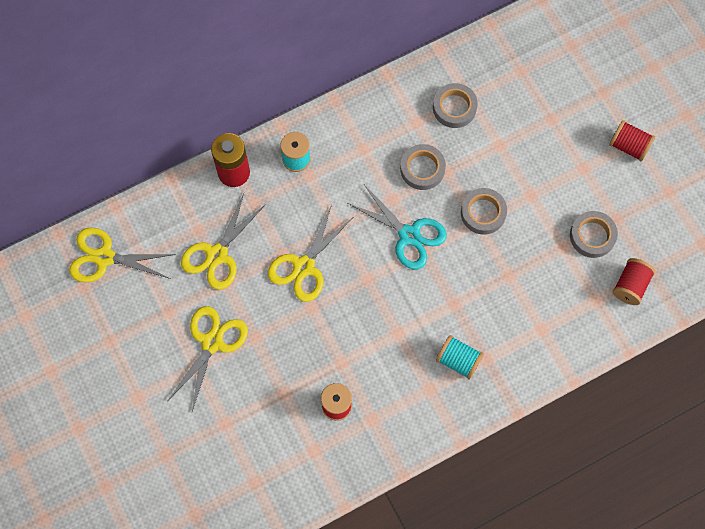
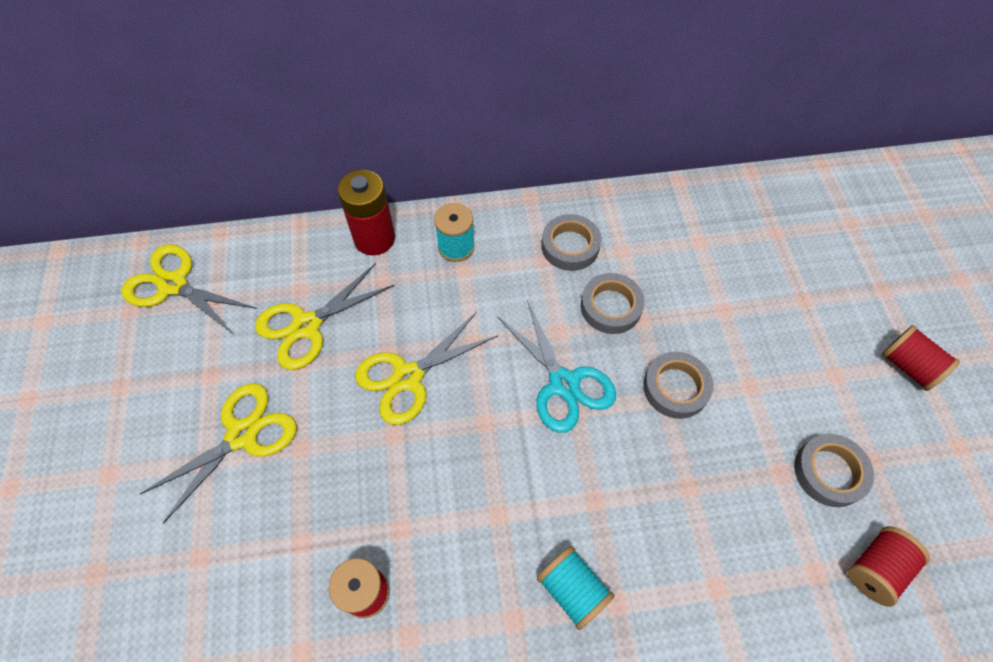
camera: 20 degrees right, 10 degrees down
grey tape [433,83,478,128] -> grey tape moved to [541,214,601,271]

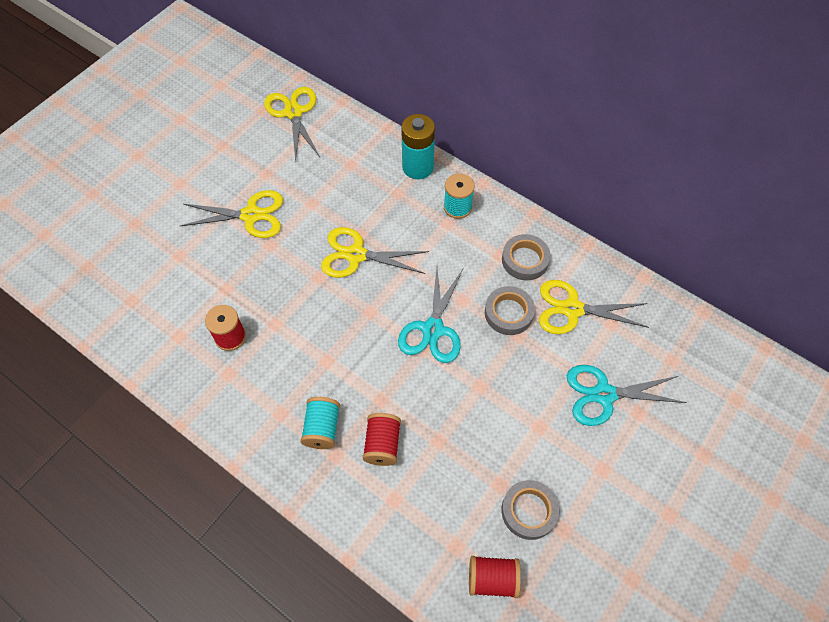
camera: 45 degrees right, 0 degrees up
yellow scissors [255,263,395,370] -> yellow scissors moved to [539,280,649,334]
red battery [338,170,395,255] -> turquoise battery [401,114,435,179]
grey tape [643,352,713,419] -> none
red spool [881,325,960,391] -> red spool moved to [362,413,401,466]
none -> turquoise scissors [567,365,687,426]

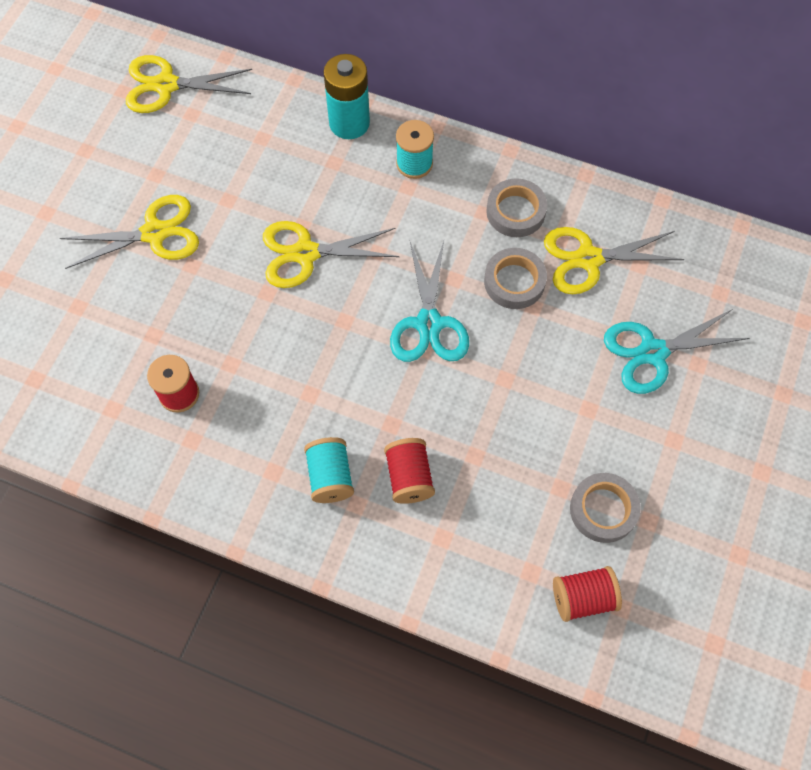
camera: 15 degrees left, 5 degrees up
yellow scissors [264,87,320,162] -> yellow scissors turned 60 degrees counterclockwise [126,55,252,113]

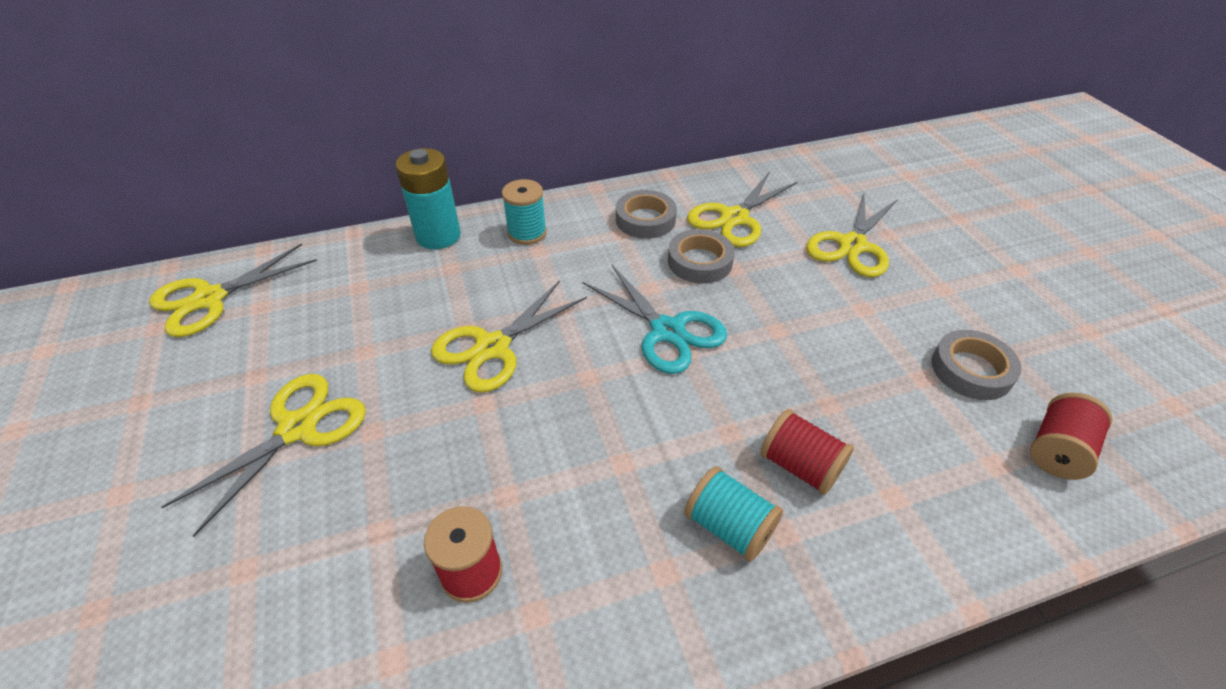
camera: 40 degrees left, 20 degrees down
turquoise scissors [604,309,750,394] -> yellow scissors [806,193,898,277]

